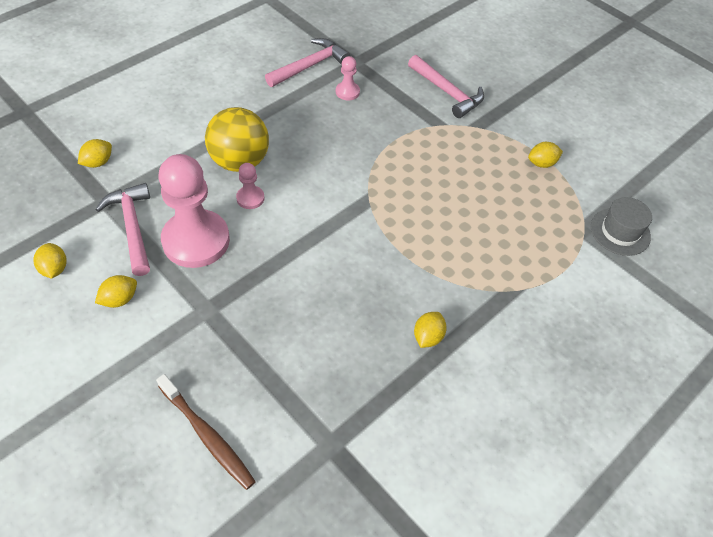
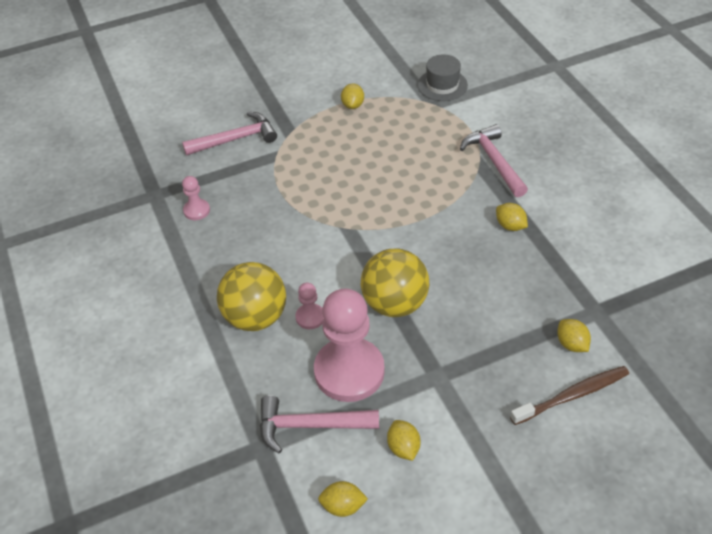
camera: 65 degrees left, 5 degrees down
yellow lemon [78,139,112,168] -> yellow lemon moved to [557,319,591,352]
pink hammer [265,38,350,87] -> pink hammer moved to [460,124,528,197]
none -> yellow ball [361,249,429,317]

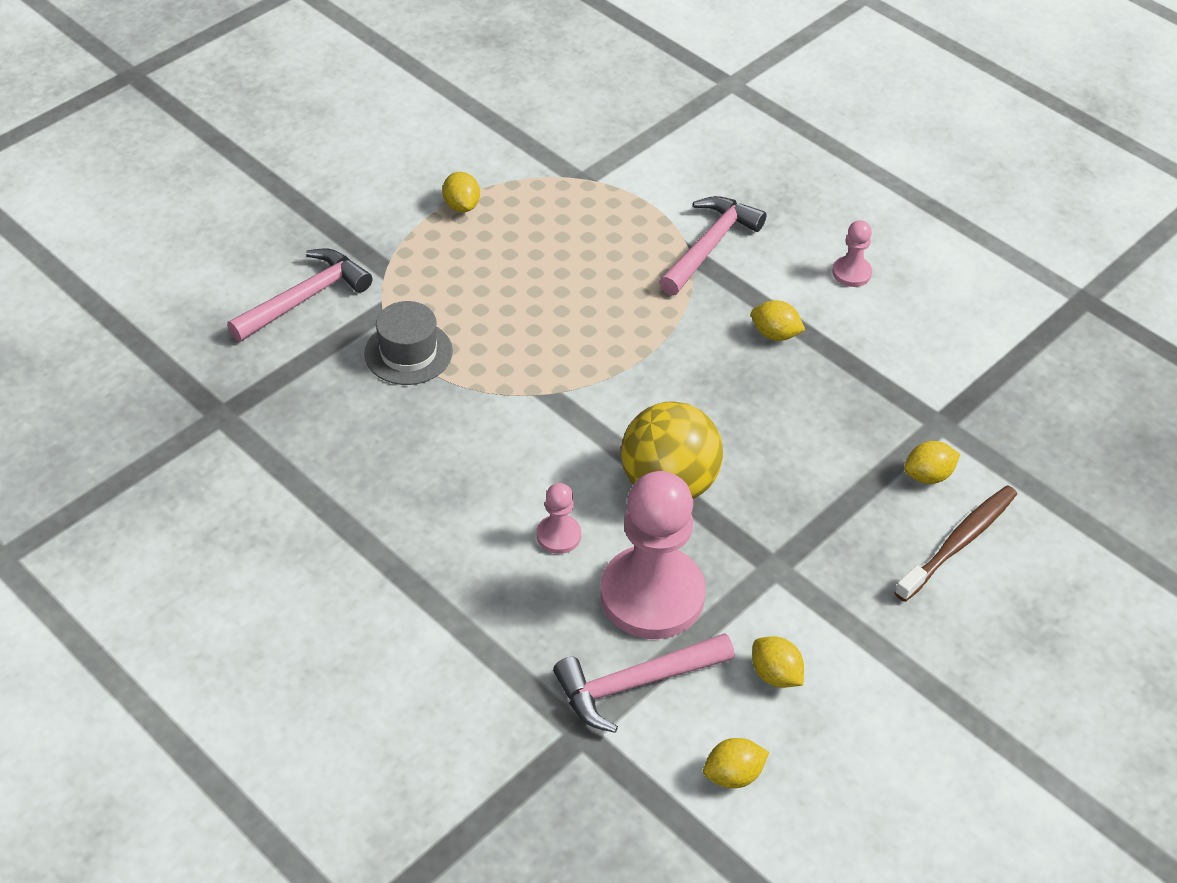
camera: 25 degrees left, 0 degrees up
pink pawn [182,176,210,220] -> pink pawn moved to [832,220,872,287]
yellow ball [217,262,286,331] -> none
grey hat [417,54,468,101] -> grey hat moved to [364,301,453,385]
pink hammer [460,124,528,197] -> pink hammer turned 75 degrees clockwise [659,196,767,295]
yellow lemon [557,319,591,352] -> yellow lemon turned 60 degrees counterclockwise [904,441,960,484]

